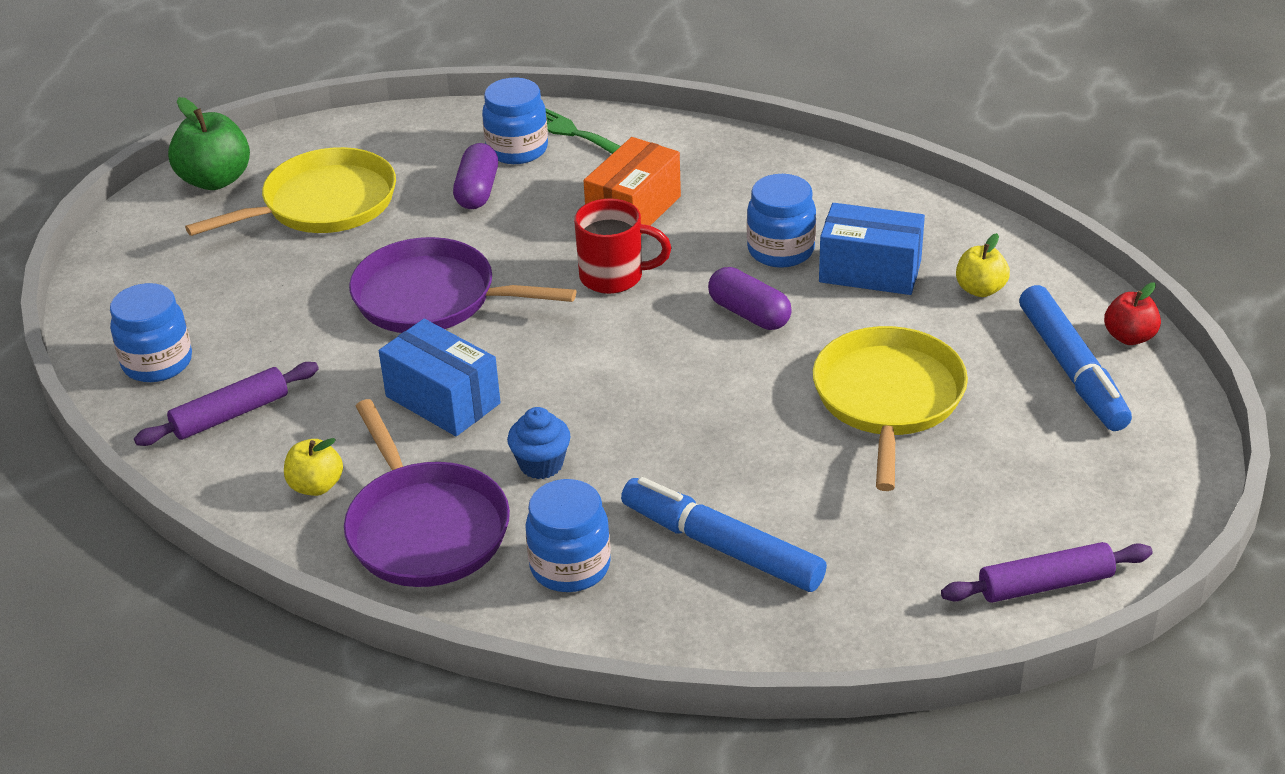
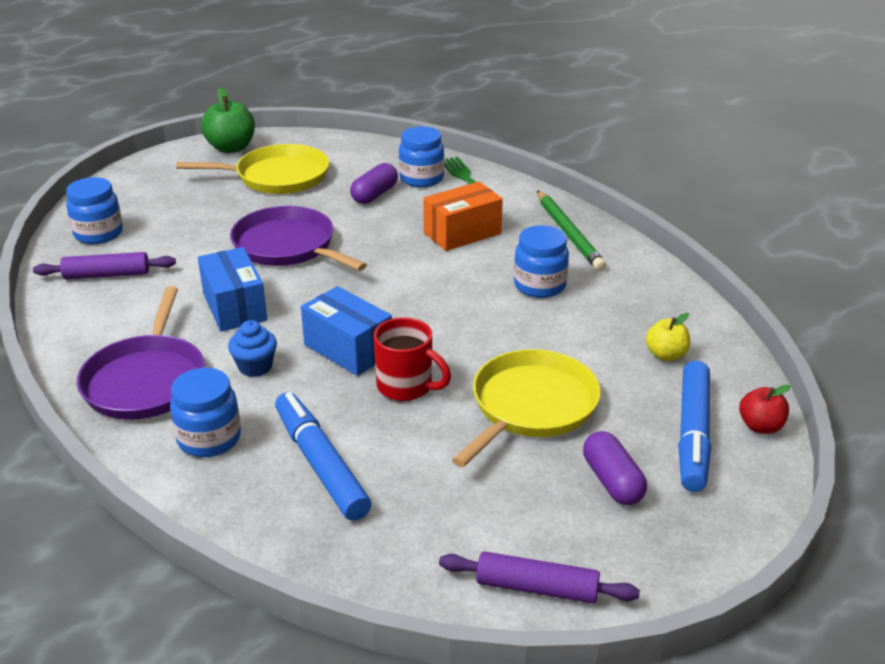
camera: 25 degrees right, 5 degrees down
yellow apple [284,438,343,496] -> none
red mug [574,198,671,294] -> red mug moved to [373,317,451,401]
purple capsule [708,267,792,330] -> purple capsule moved to [583,431,647,505]
blue box [819,203,925,295] -> blue box moved to [301,286,392,376]
none -> green pencil [537,190,606,271]

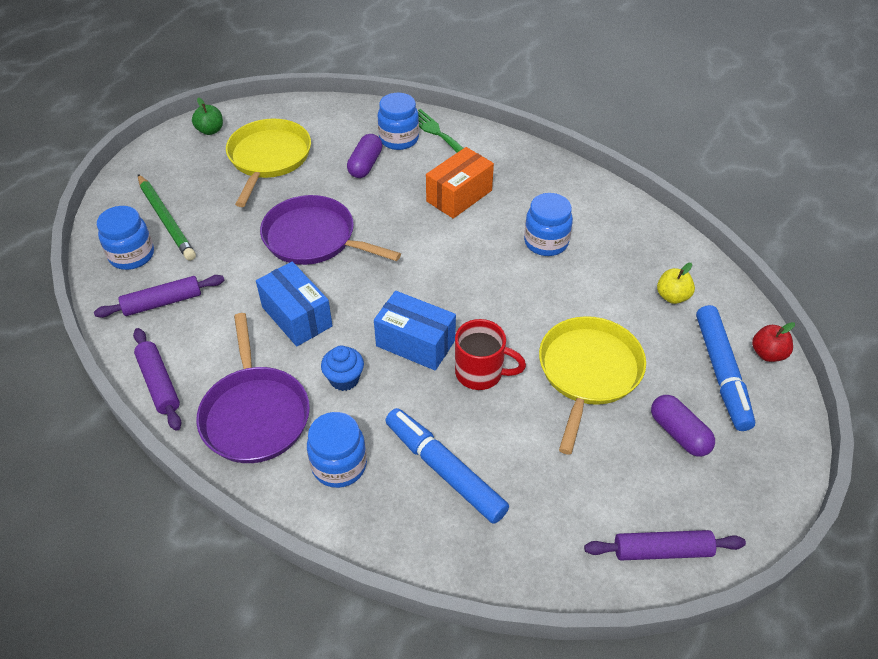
camera: 15 degrees left, 15 degrees up
yellow pan [176,144,329,194] -> yellow pan turned 60 degrees counterclockwise [226,119,311,207]
green apple [201,87,255,153] -> green apple [192,98,223,135], size x0.61
green pencil [537,190,606,271] -> green pencil moved to [138,174,196,261]
none -> purple rolling pin [133,328,181,431]

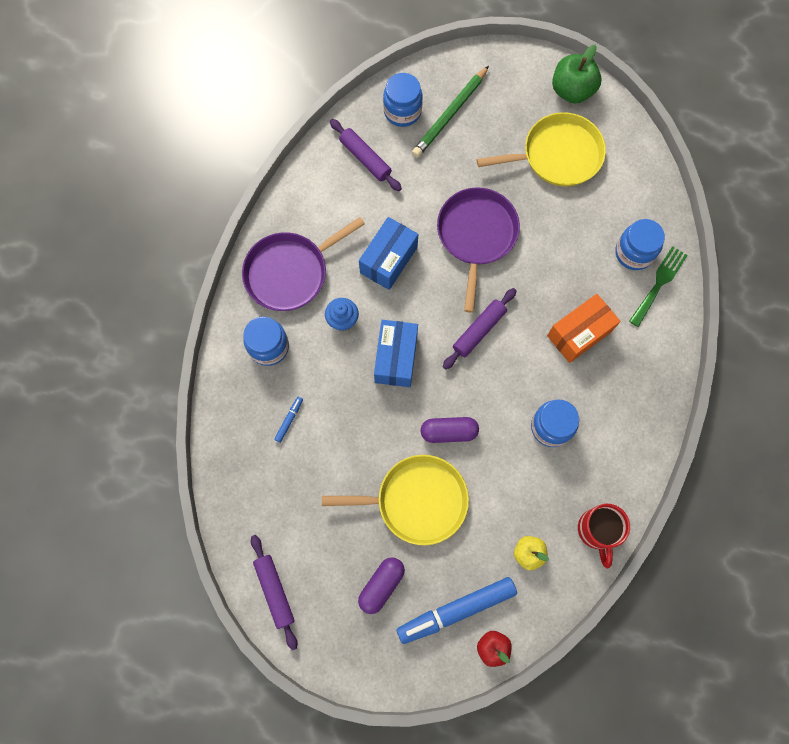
camera: 70 degrees right, 25 degrees up
purple rolling pin [133,328,181,431] -> purple rolling pin moved to [443,288,517,370]
green apple [192,98,223,135] -> green apple [552,45,602,104], size x1.65
purple capsule [347,134,382,178] -> purple capsule moved to [420,417,479,443]
blue marker [385,408,509,524] -> blue marker [274,397,303,443], size x0.42
orange box [426,147,494,219] -> orange box turned 60 degrees counterclockwise [547,294,620,363]
red mug [455,319,526,390] -> red mug moved to [578,504,630,569]

